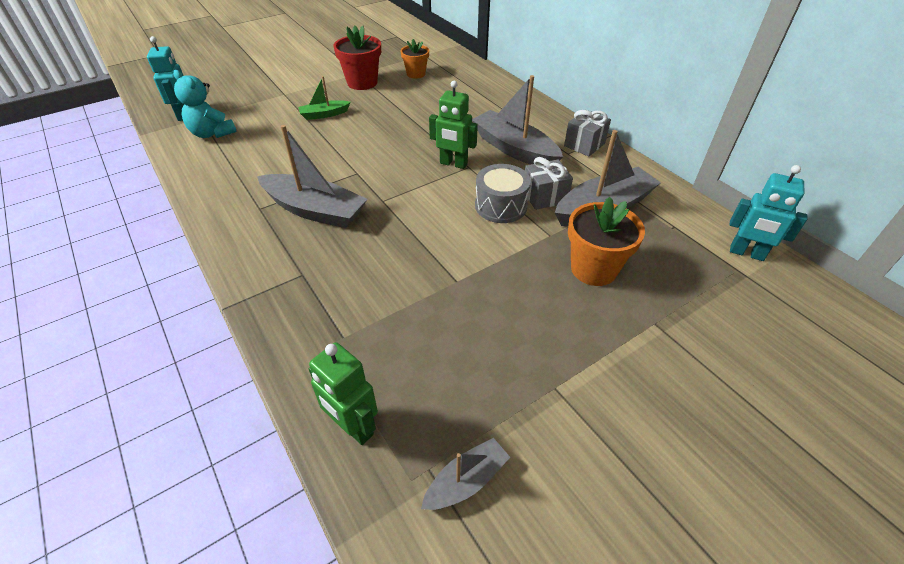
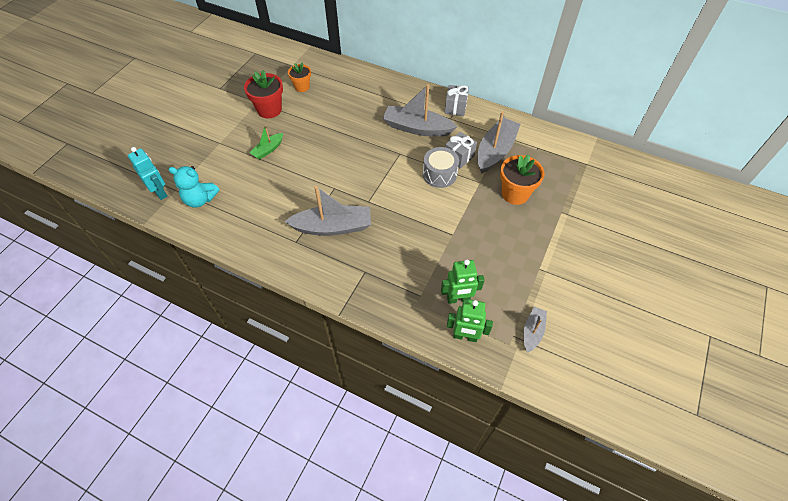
camera: 30 degrees left, 10 degrees up
green robot [429,81,478,169] -> green robot moved to [441,259,485,304]
turquoise robot [729,165,807,261] -> none

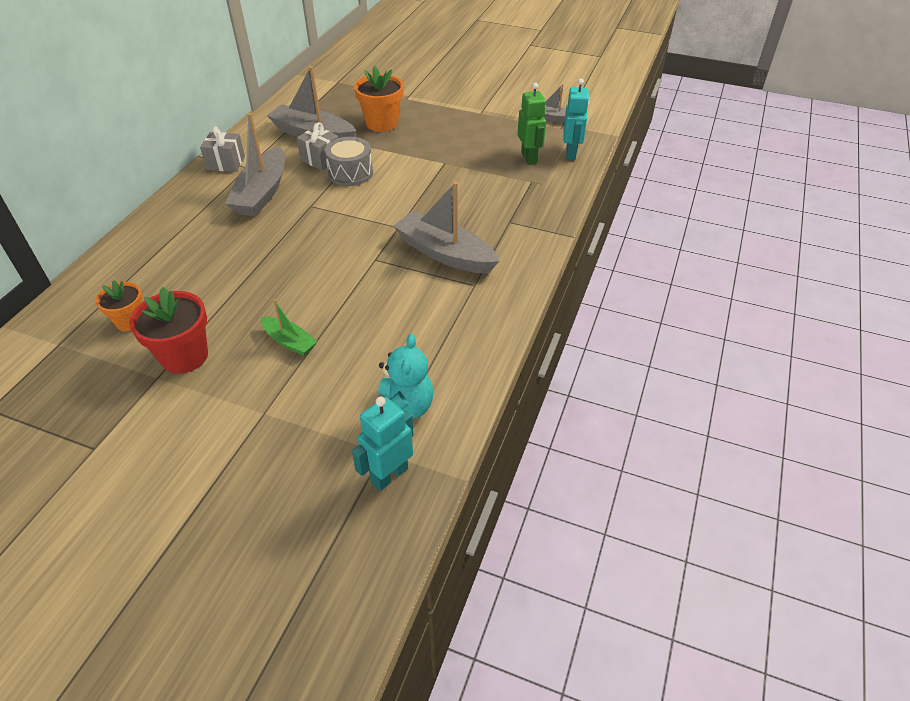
camera: 95 degrees left, 10 degrees down
grey boat [284,186,371,236] -> grey boat turned 45 degrees counterclockwise [393,182,500,273]
green robot [447,299,493,342] -> turquoise robot [563,78,589,160]

